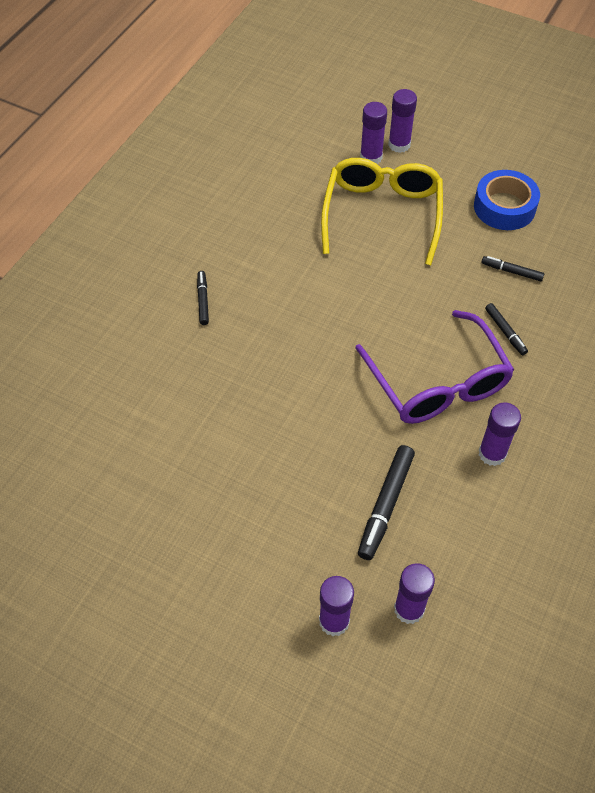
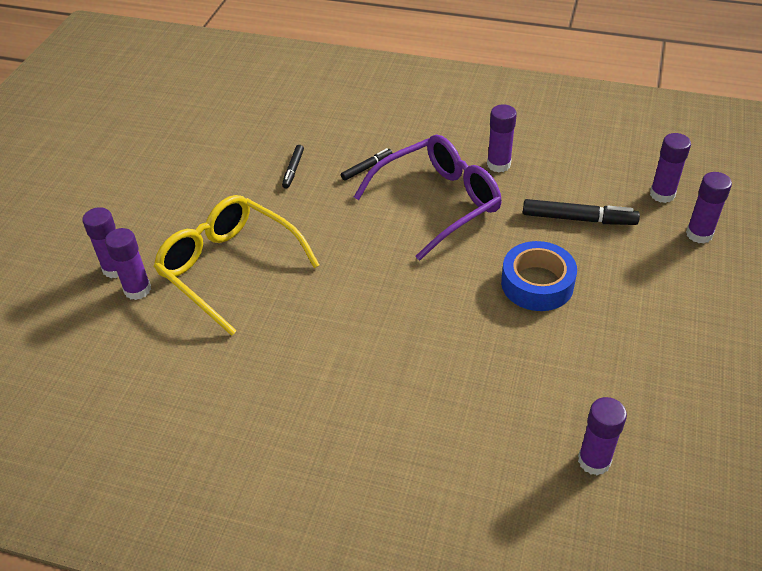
camera: 100 degrees left, 10 degrees down
black marker [197,271,209,325] -> none
yellow glasses [321,158,443,265] -> yellow glasses turned 45 degrees clockwise [153,195,320,336]
blue tape [474,170,540,230] -> blue tape moved to [501,241,577,311]
none -> purple glue stick [578,397,627,475]

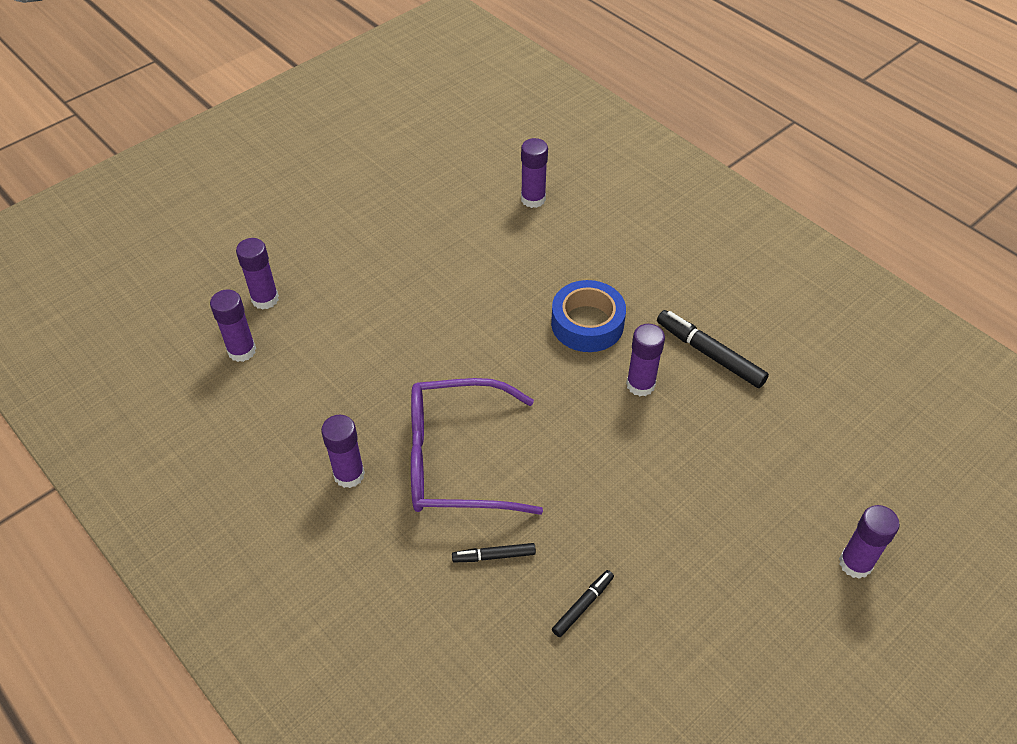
camera: 150 degrees left, 5 degrees up
purple glue stick [105,228,151,300] -> purple glue stick moved to [626,324,665,396]
yellow glasses [153,195,320,336] -> none
blue tape [501,241,577,311] -> blue tape moved to [551,280,626,352]
black marker [523,199,640,225] -> black marker moved to [657,310,769,388]

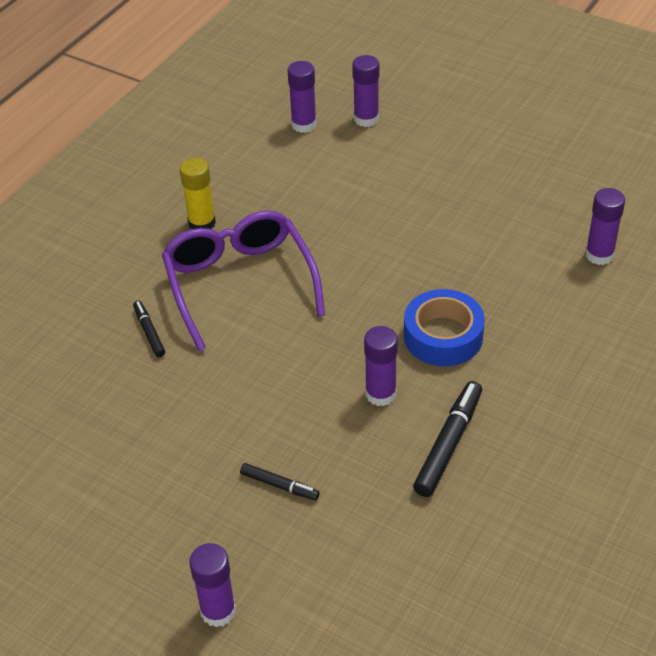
camera: 75 degrees right, 5 degrees down
purple glue stick [321,415,365,488] -> yellow glue stick [180,158,216,229]
black marker [552,570,614,637] -> black marker moved to [240,463,320,501]

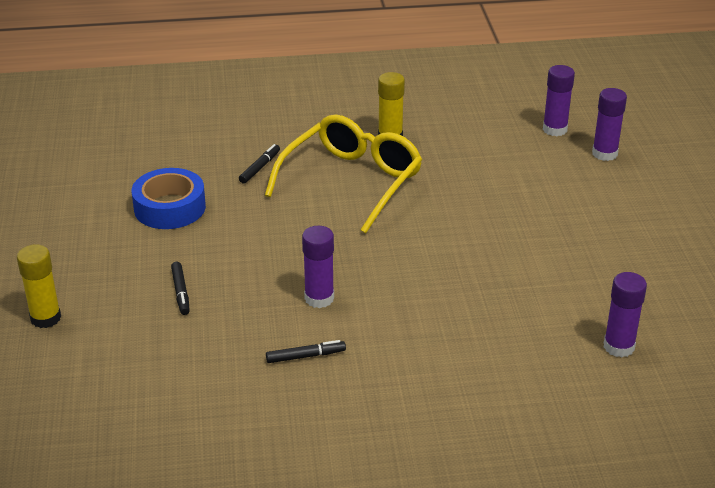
camera: 50 degrees right, 10 degrees down
purple glasses [162,211,325,351] -> yellow glasses [265,115,422,234]
purple glue stick [189,543,236,627] -> yellow glue stick [17,244,61,328]
blue tape [404,289,485,366] -> blue tape moved to [131,168,206,229]
black marker [413,381,482,497] -> black marker [266,340,346,363], size x0.58

